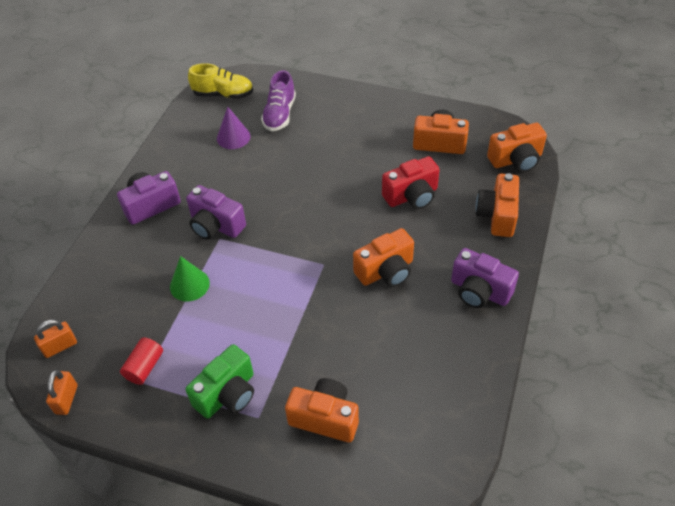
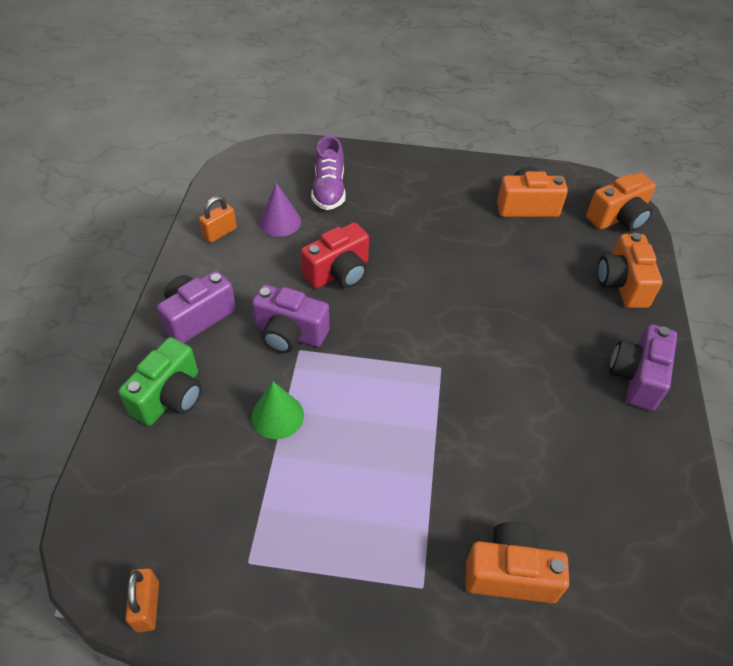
camera: 15 degrees left, 0 degrees up
orange padlock [34,319,77,358] -> orange padlock moved to [199,196,237,243]
red cylinder [120,337,163,385] -> none
green camera [185,344,254,419] -> green camera moved to [118,337,202,426]
yellow shoe [188,63,253,99] -> none
orange camera [353,228,414,287] -> none
red camera [382,156,440,209] -> red camera moved to [301,222,369,289]
purple camera [451,248,519,308] -> purple camera turned 90 degrees clockwise [609,324,677,411]

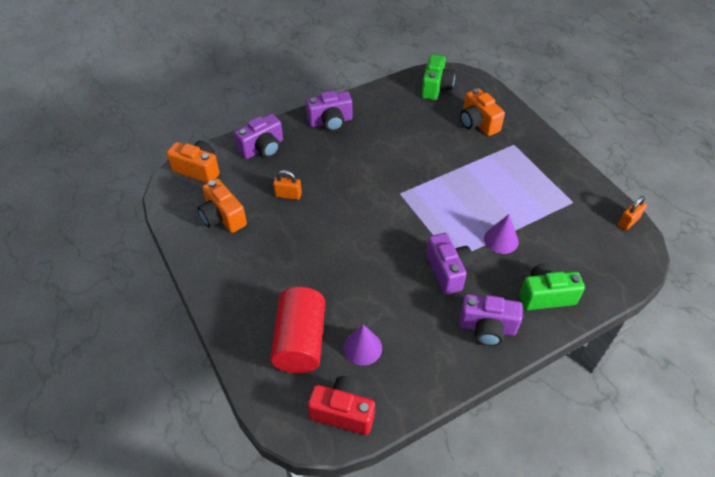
camera: 125 degrees left, 0 degrees up
orange padlock [199,196,237,243] -> orange padlock moved to [273,170,302,200]
green cone [251,381,304,439] -> purple cone [484,214,519,254]
red camera [301,222,369,289] -> red camera moved to [308,376,375,435]
purple shoe [311,136,346,210] -> red cylinder [270,287,325,373]
orange camera [597,233,663,308] -> purple camera [234,114,283,159]
none -> green camera [421,54,455,100]

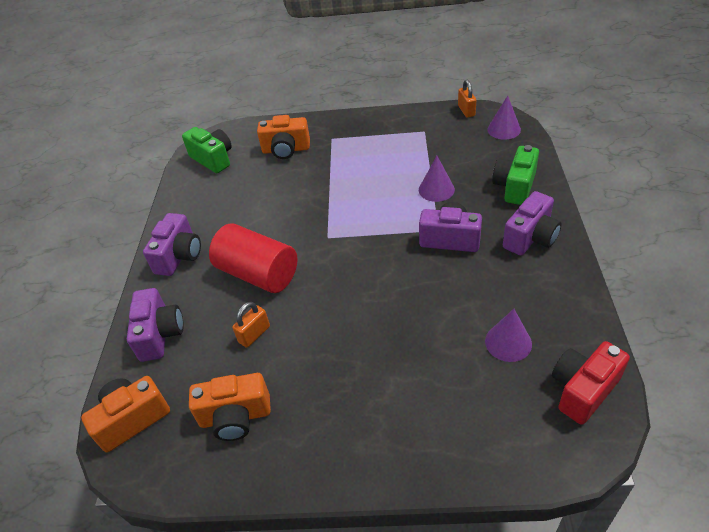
camera: 55 degrees left, 5 degrees down
red cylinder [270,287,325,373] -> red cylinder moved to [209,223,297,293]
none -> purple cone [487,96,521,139]

